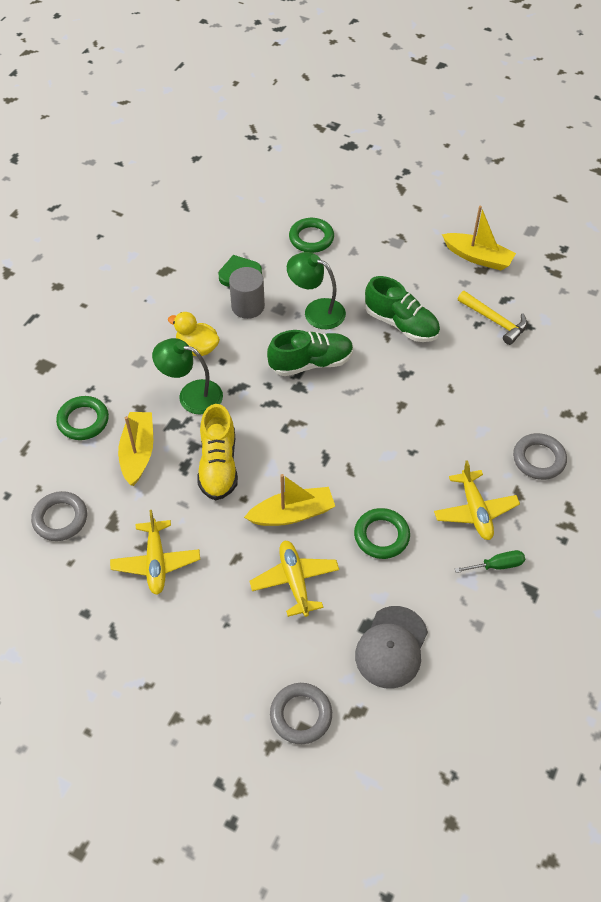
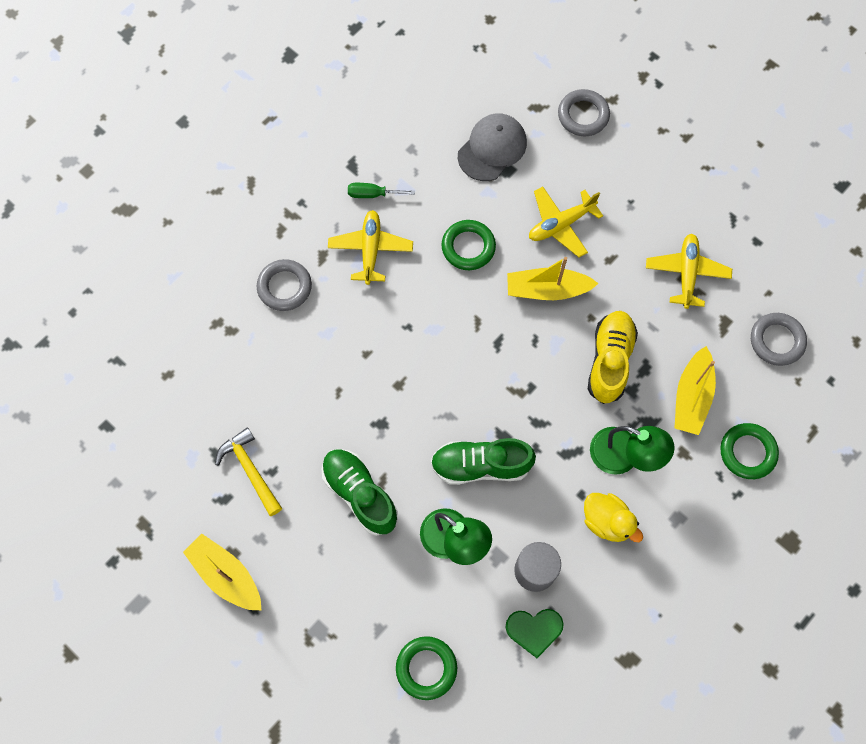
camera: 165 degrees left, 15 degrees up
yellow plane [249,541,339,617] -> yellow plane turned 60 degrees clockwise [529,187,603,257]

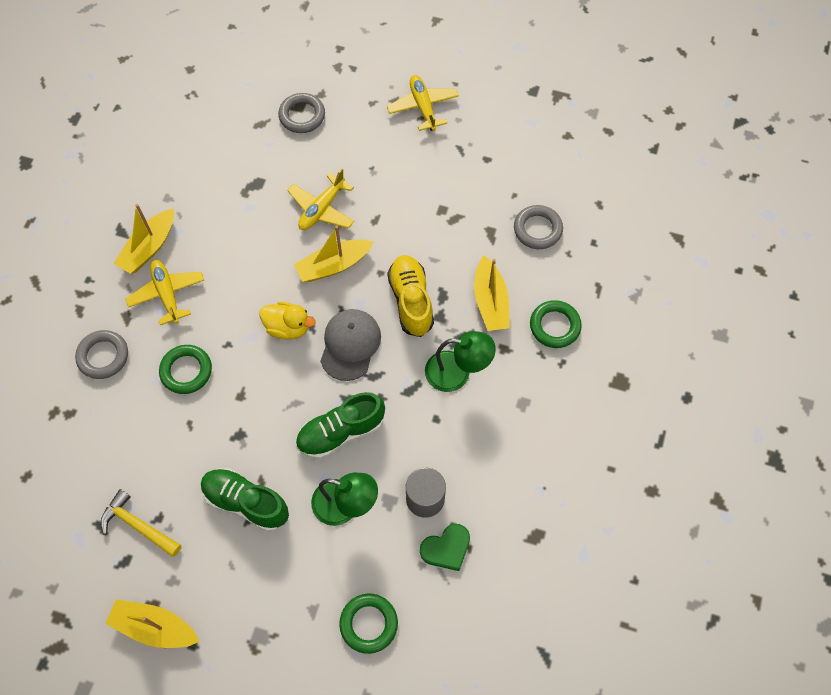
camera: 25 degrees left, 5 degrees down
green screwdriver [348,183,415,198] -> yellow boat [113,204,174,274]
green ring [441,220,496,270] -> green ring moved to [159,345,212,394]
grey cap [458,113,527,181] -> grey cap moved to [320,309,381,381]
yellow duck [584,493,643,542] -> yellow duck moved to [259,302,316,339]
yellow plane [646,234,732,309] -> yellow plane moved to [387,75,459,131]

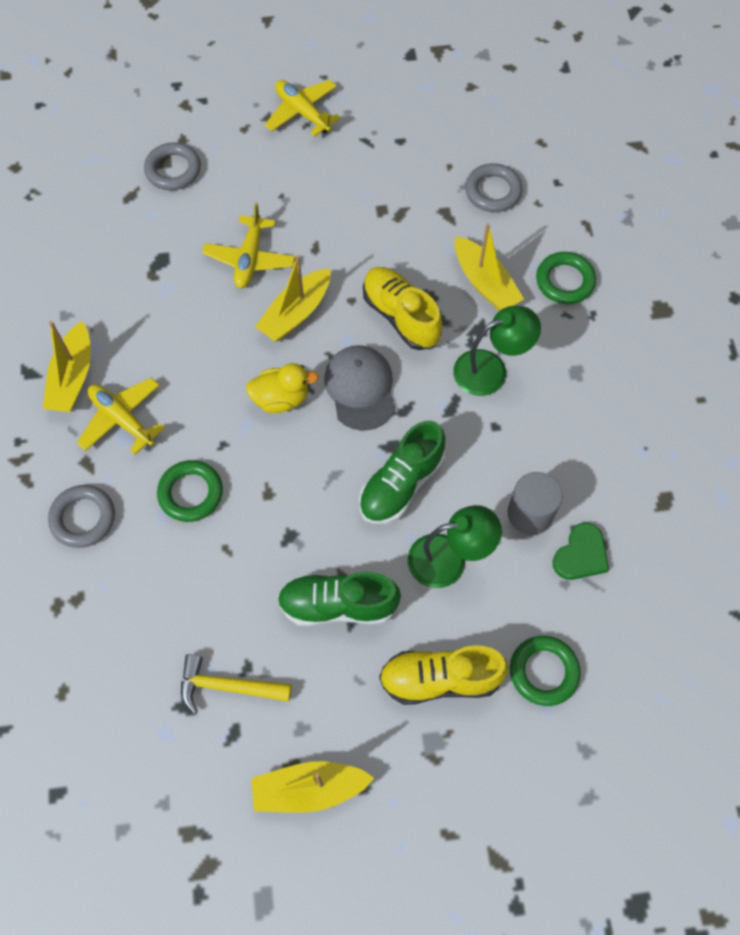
camera: 25 degrees left, 0 degrees up
none -> yellow shoe [379,645,509,705]

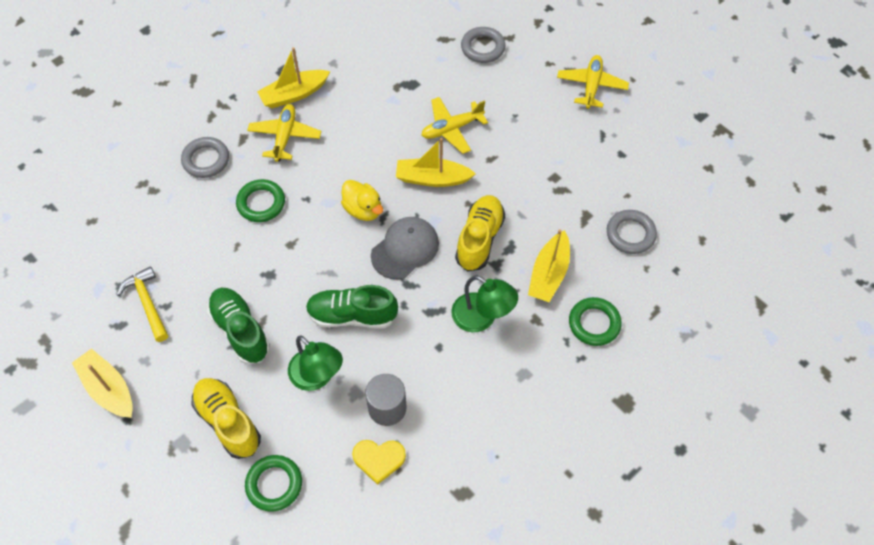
camera: 55 degrees right, 5 degrees down
green heart [553,523,609,580] -> yellow heart [352,440,406,485]

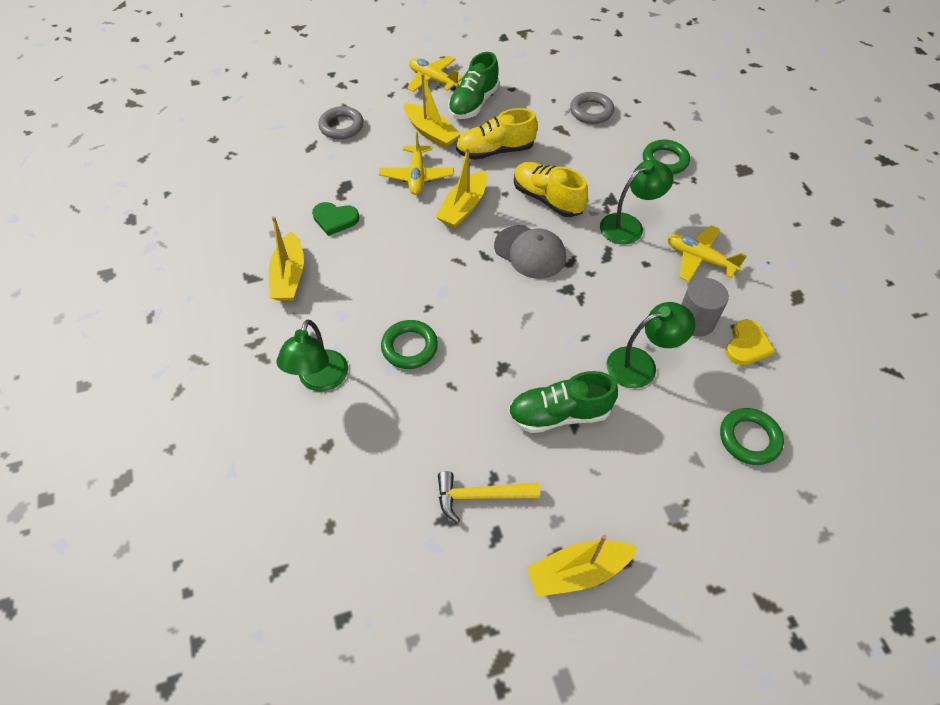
camera: 65 degrees left, 5 degrees down
grey ring [181,137,229,178] -> green lamp [277,320,348,392]
yellow shoe [192,378,261,459] -> yellow shoe moved to [456,108,538,160]
yellow plane [247,104,321,162] -> yellow plane moved to [667,225,747,282]
green shoe [306,285,398,328] -> green shoe moved to [448,52,499,119]
yellow duck [341,180,383,221] -> none
grey cap [371,217,439,279] -> grey cap turned 150 degrees clockwise [494,225,566,279]
yellow boat [528,229,570,302] -> yellow boat moved to [404,73,461,148]
none -> green heart [312,202,359,236]

